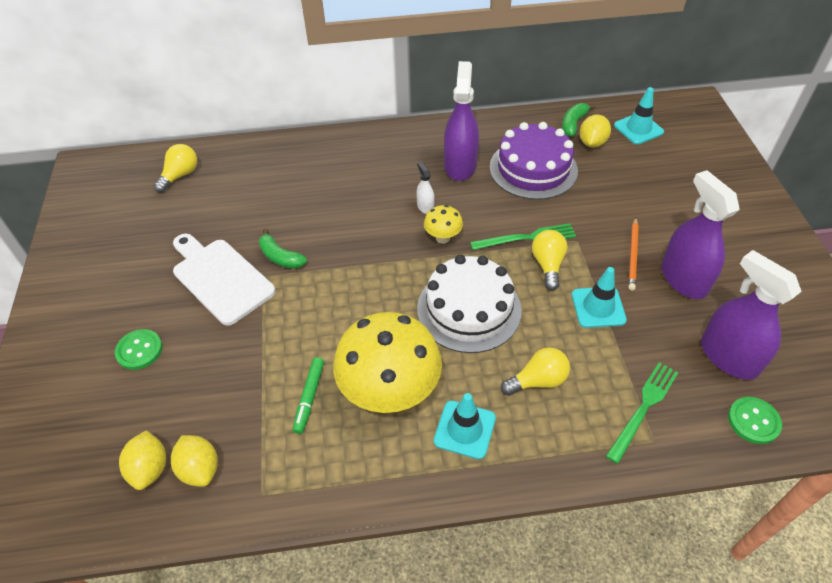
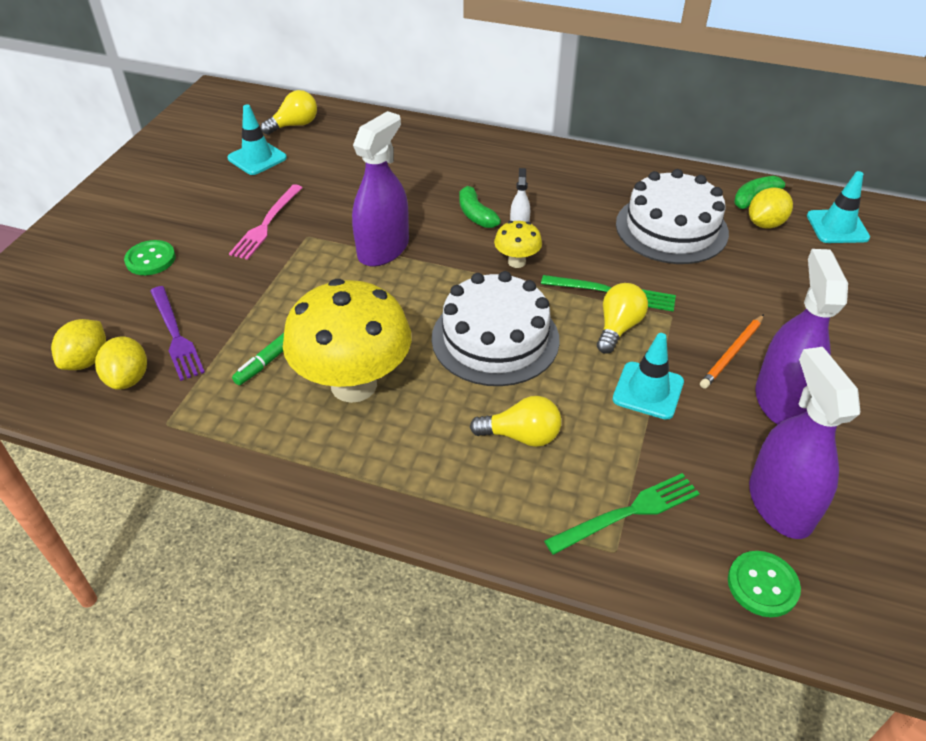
camera: 25 degrees right, 5 degrees down
white cutting board [173,234,276,326] -> pink fork [229,184,303,260]
green banana [259,229,307,269] -> green banana moved to [459,182,501,228]
turquoise traffic cone [434,393,496,459] -> turquoise traffic cone moved to [227,105,287,175]
purple spray bottle [444,61,479,181] -> purple spray bottle moved to [352,111,409,267]
purple cake [490,122,578,200] -> white cake [616,169,729,264]
none -> purple fork [150,286,205,381]

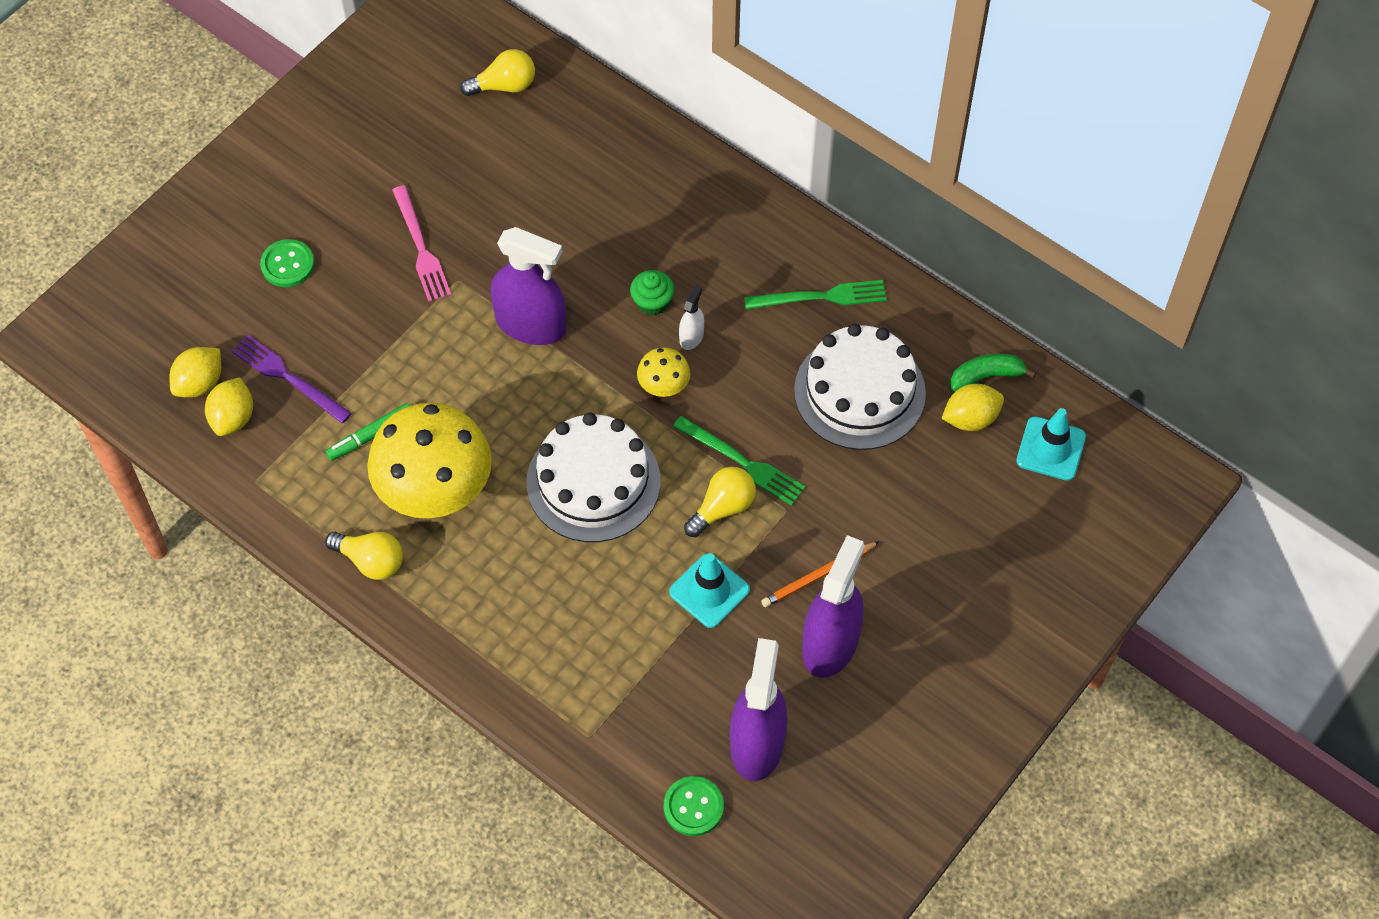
camera: 20 degrees right, 15 degrees up
purple fork [150,286,205,381] -> purple fork turned 135 degrees clockwise [232,335,352,423]
turquoise traffic cone [227,105,287,175] -> none
pink fork [229,184,303,260] -> pink fork turned 60 degrees counterclockwise [392,185,451,302]
purple spray bottle [352,111,409,267] -> purple spray bottle turned 60 degrees clockwise [491,227,566,345]
green banana [459,182,501,228] -> green cupcake [630,270,675,316]
yellow light bulb [470,396,561,447] -> yellow light bulb moved to [325,532,403,580]
green fork [544,473,700,555] -> green fork moved to [744,280,887,309]

